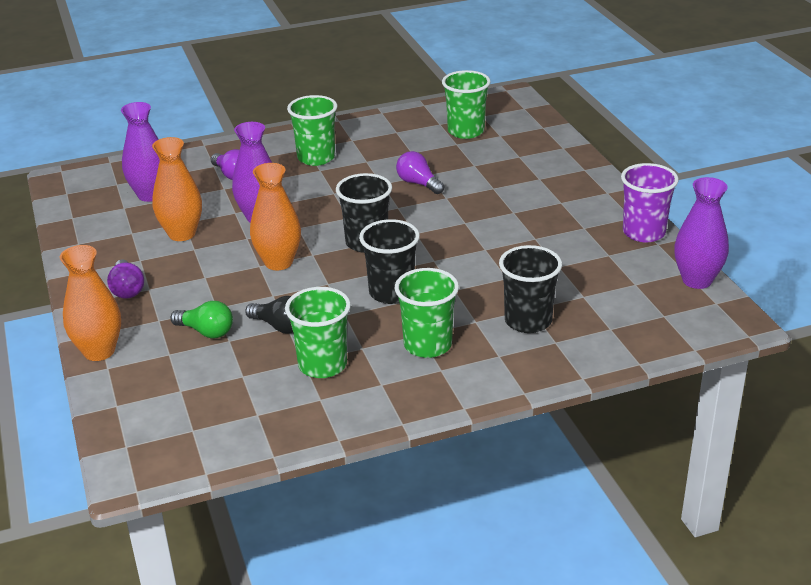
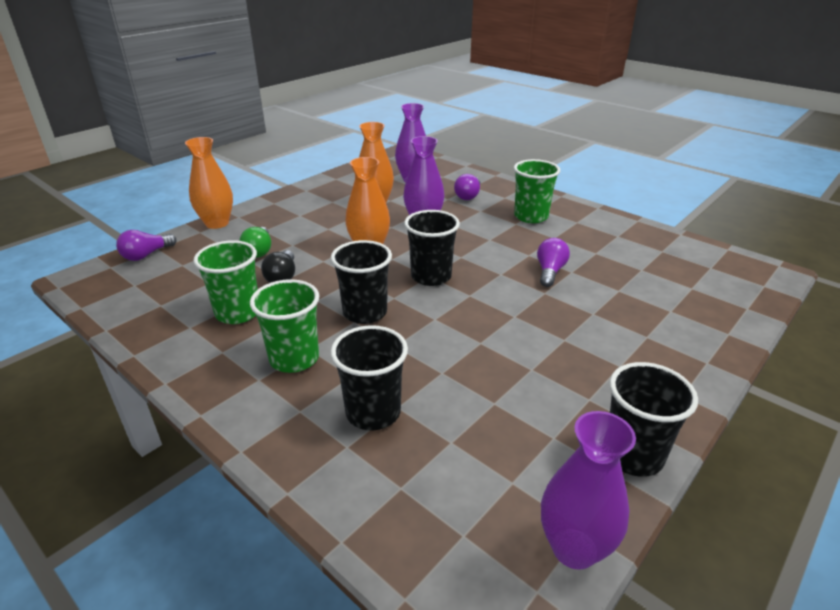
camera: 60 degrees right, 0 degrees up
purple light bulb [107,260,144,299] -> purple light bulb moved to [116,230,176,261]
green cup [442,70,491,139] -> none
purple cup [621,163,679,242] -> black cup [609,362,698,477]

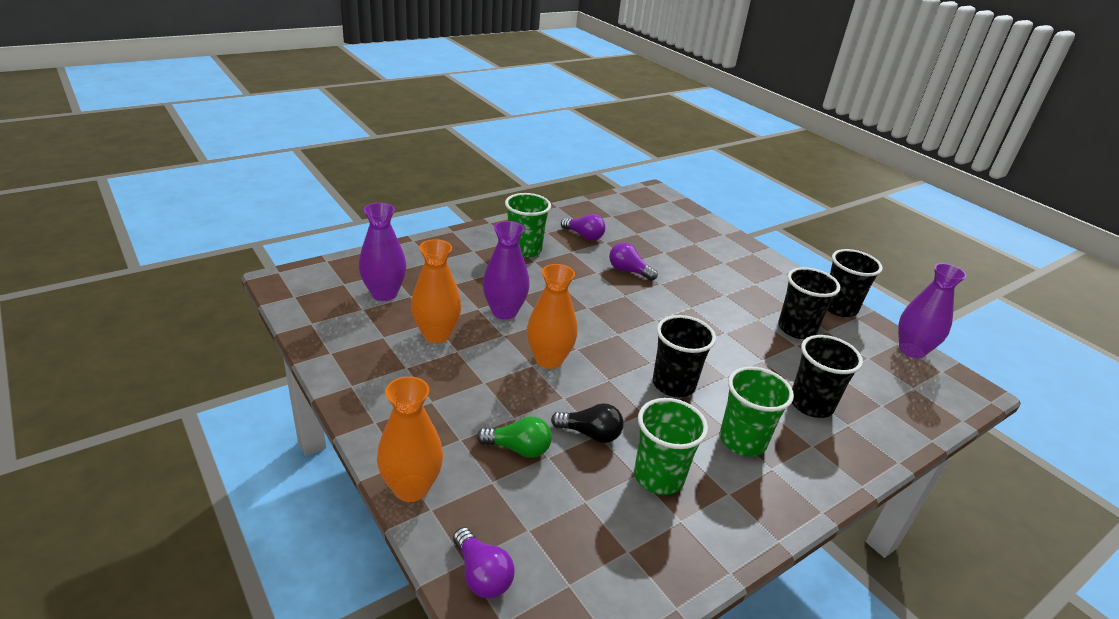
camera: 80 degrees left, 0 degrees up
black cup [404,210,460,286] -> black cup moved to [778,267,840,339]
purple light bulb [454,174,480,200] -> purple light bulb moved to [561,214,606,241]

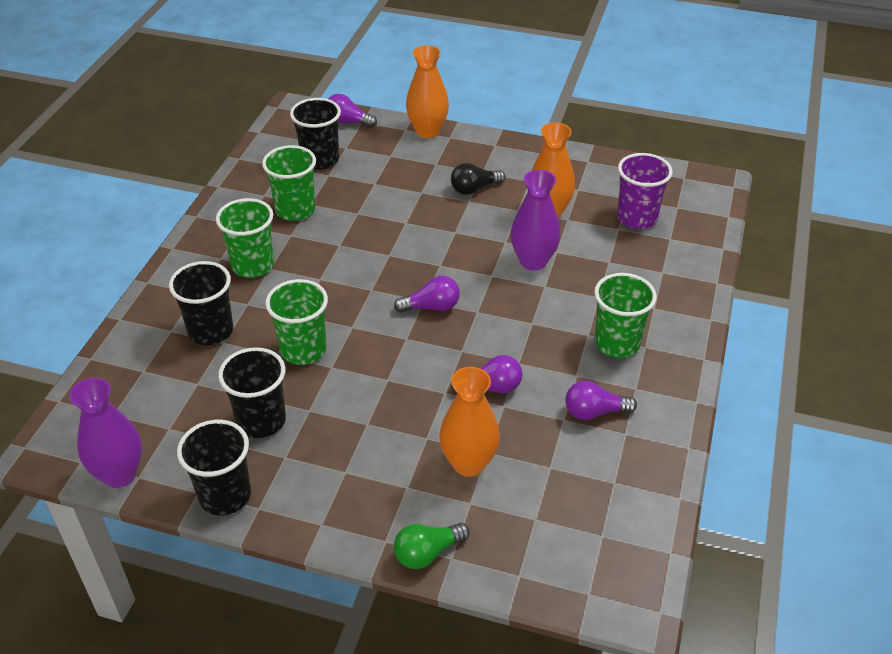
camera: 145 degrees right, 10 degrees up
purple vase [359,203,406,301] -> purple cup [617,153,673,229]
green light bulb [477,417,552,458] -> green light bulb moved to [394,523,470,569]
orange vase [527,264,578,369] -> orange vase moved to [439,367,500,477]
black light bulb [551,403,624,443] -> black light bulb moved to [451,163,505,195]
black cup [653,315,716,397] -> black cup moved to [290,98,341,170]
none -> green cup [265,279,328,365]
none -> purple light bulb [394,276,460,313]

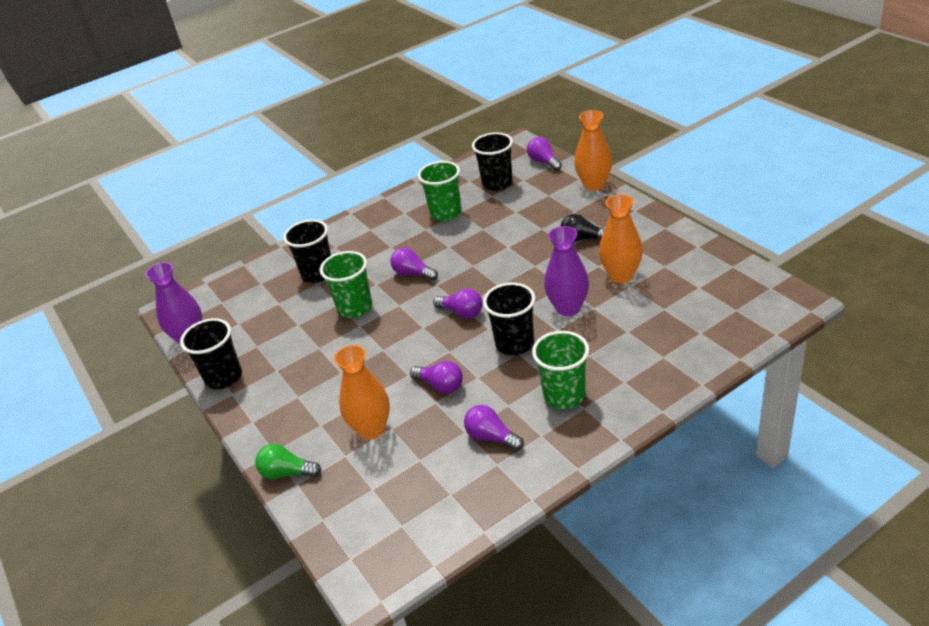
camera: 45 degrees right, 5 degrees down
green cup [216,198,274,278] -> none
black cup [218,347,286,438] -> black cup moved to [483,283,535,355]
purple cup [617,153,673,229] -> none
none -> purple light bulb [390,247,438,281]

